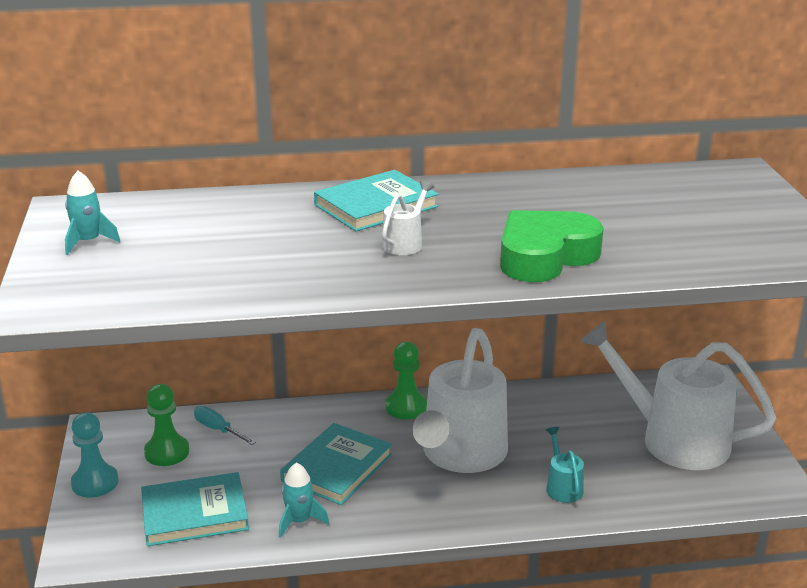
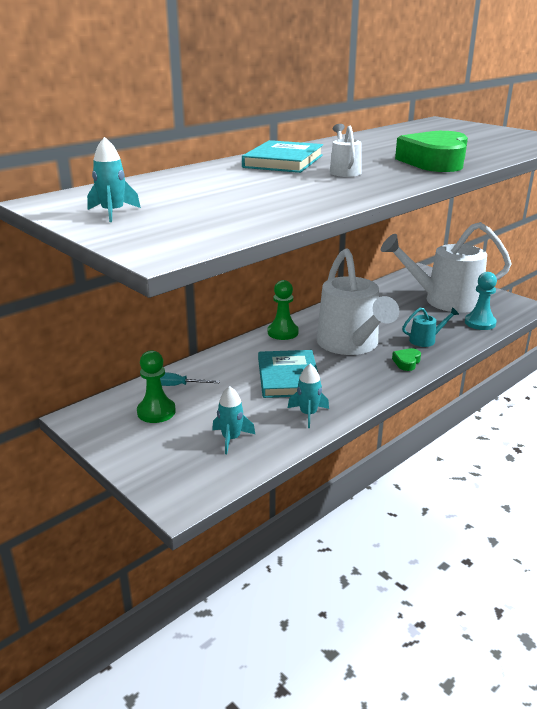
camera: 35 degrees left, 0 degrees up
turquoise pawn [71,412,118,498] -> turquoise pawn moved to [465,272,497,330]
turquoise book [141,472,249,546] -> turquoise rocket [212,386,255,454]
turquoise watering can [546,427,584,503] -> turquoise watering can turned 120 degrees clockwise [402,307,459,347]
none -> green heart [392,348,421,371]

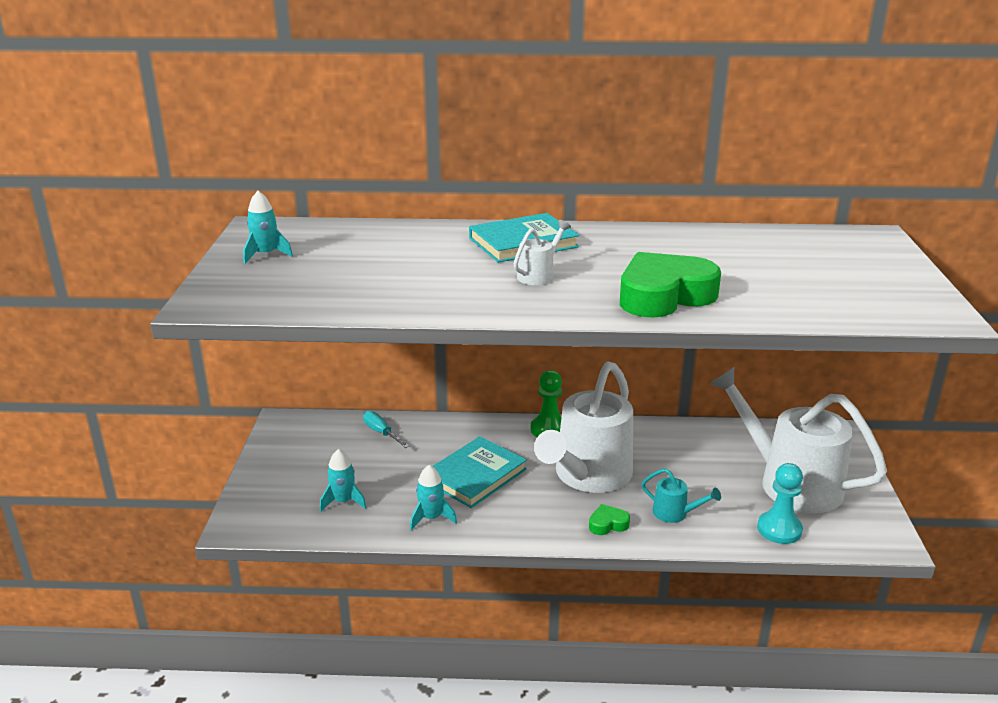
camera: 45 degrees right, 0 degrees up
green pawn [137,350,176,423] -> none

